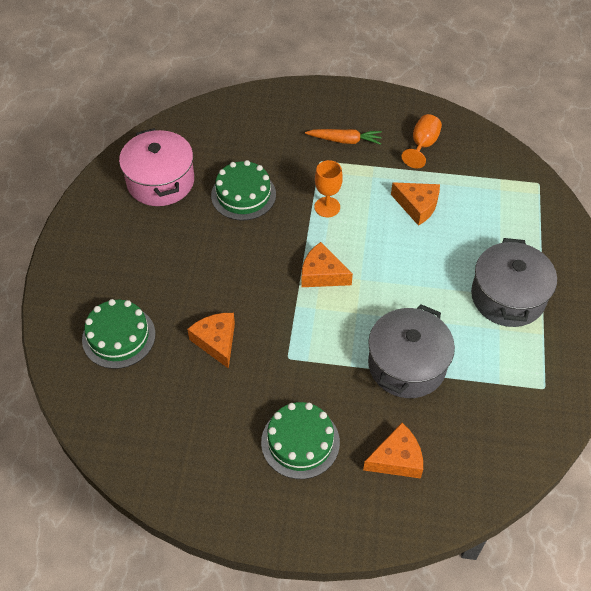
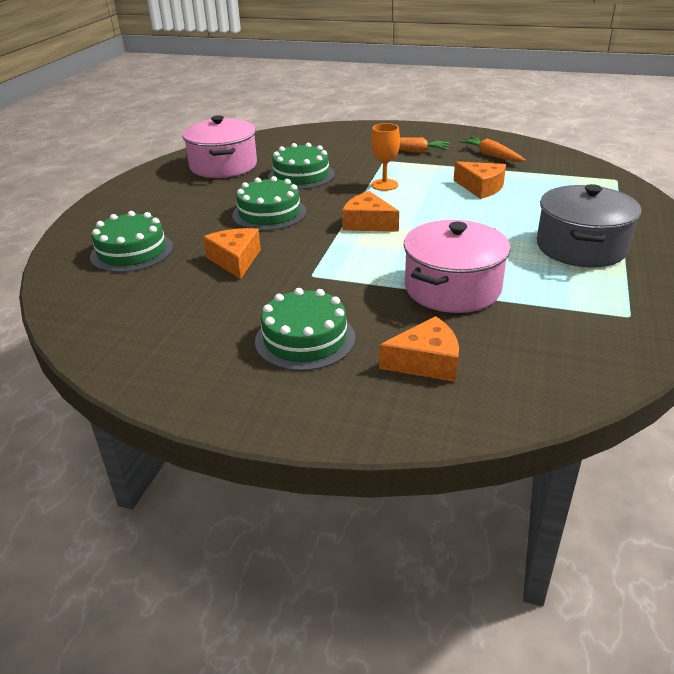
camera: 10 degrees right, 20 degrees down
grey pot [368,304,455,398] -> pink pot [403,220,511,313]
orange goblet [402,114,442,168] -> orange carrot [459,137,526,162]
none -> green cake [232,176,306,231]

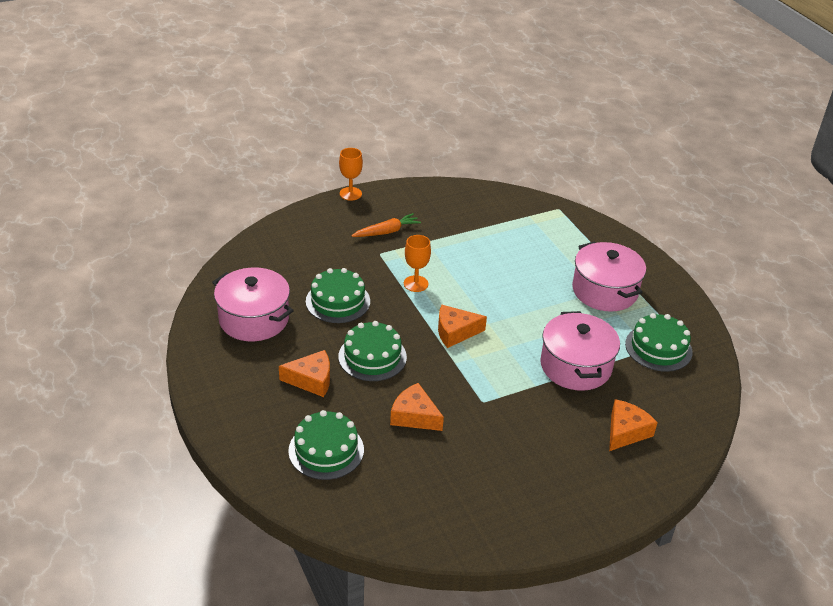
camera: 45 degrees left, 5 degrees up
green cake [255,288,355,371] -> green cake moved to [625,313,693,372]
orange cheese [454,161,506,199] -> orange cheese moved to [279,350,330,397]
orange carrot [459,137,526,162] -> none
grey pot [537,184,641,268] -> pink pot [572,242,646,312]
none -> orange goblet [339,148,363,201]

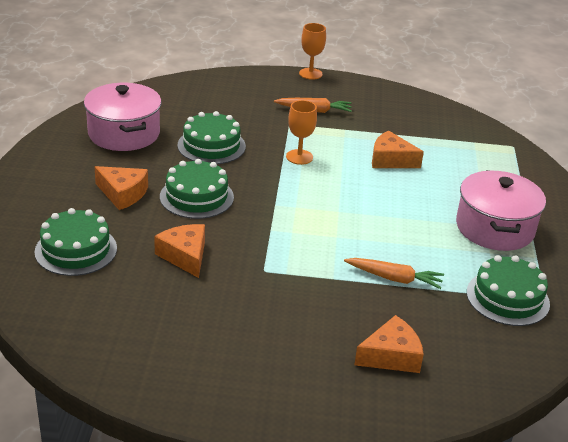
camera: 30 degrees right, 5 degrees down
orange cheese [438,305,487,348] -> orange cheese moved to [372,130,424,168]
pink pot [540,311,620,391] -> orange carrot [344,258,444,289]

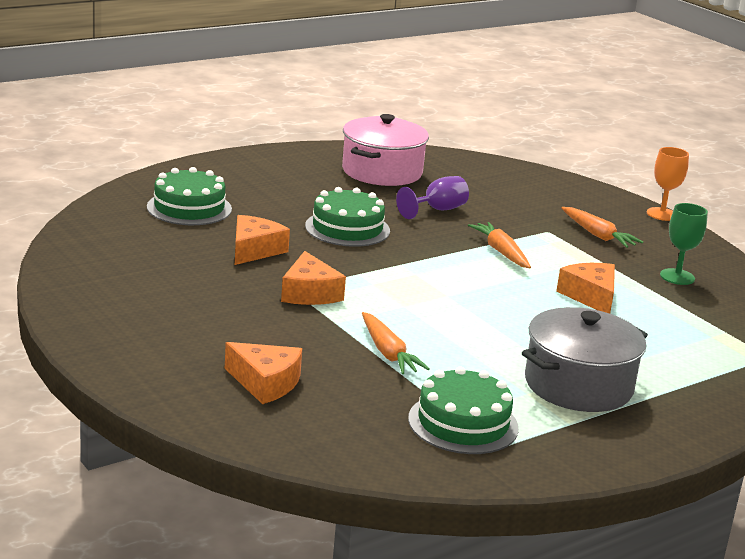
camera: 50 degrees right, 10 degrees down
orange cheese [94,166,148,210] -> orange cheese moved to [281,251,346,305]
green cake [178,111,246,164] -> purple goblet [396,176,469,219]
orange goblet [286,100,317,165] -> orange carrot [468,222,531,268]
pink pot [456,170,546,251] -> grey pot [522,307,648,412]
none -> green goblet [660,203,708,285]

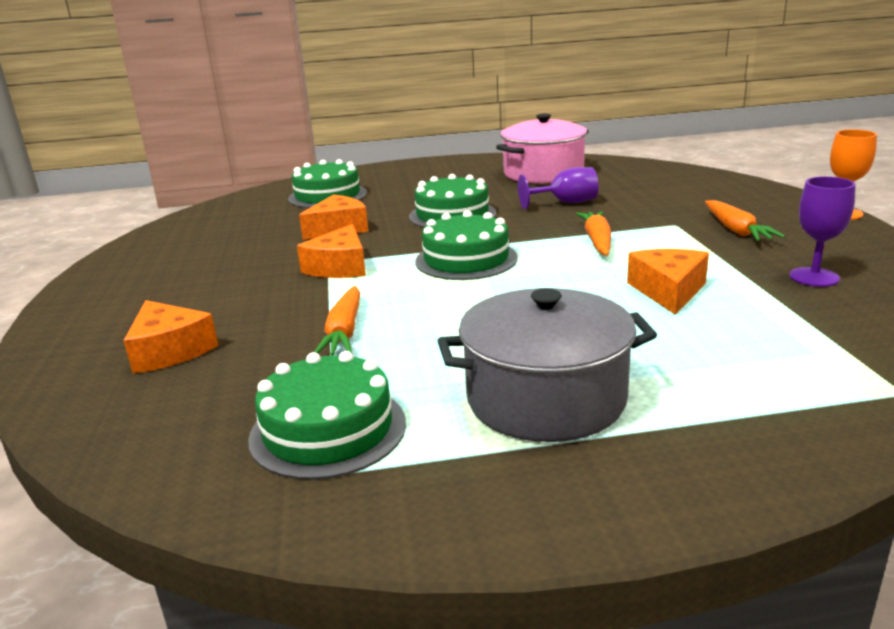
camera: 30 degrees right, 0 degrees up
green goblet [660,203,708,285] -> purple goblet [789,176,856,287]
none -> green cake [415,210,518,280]

